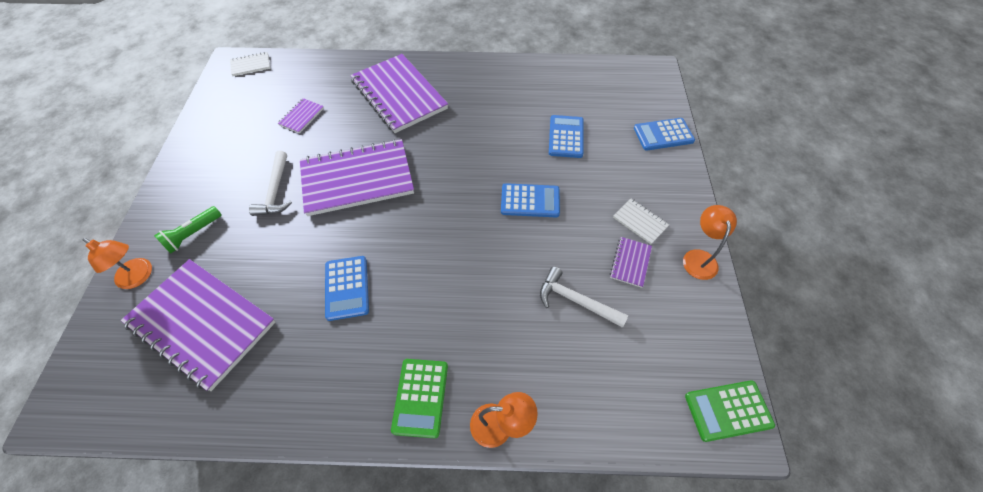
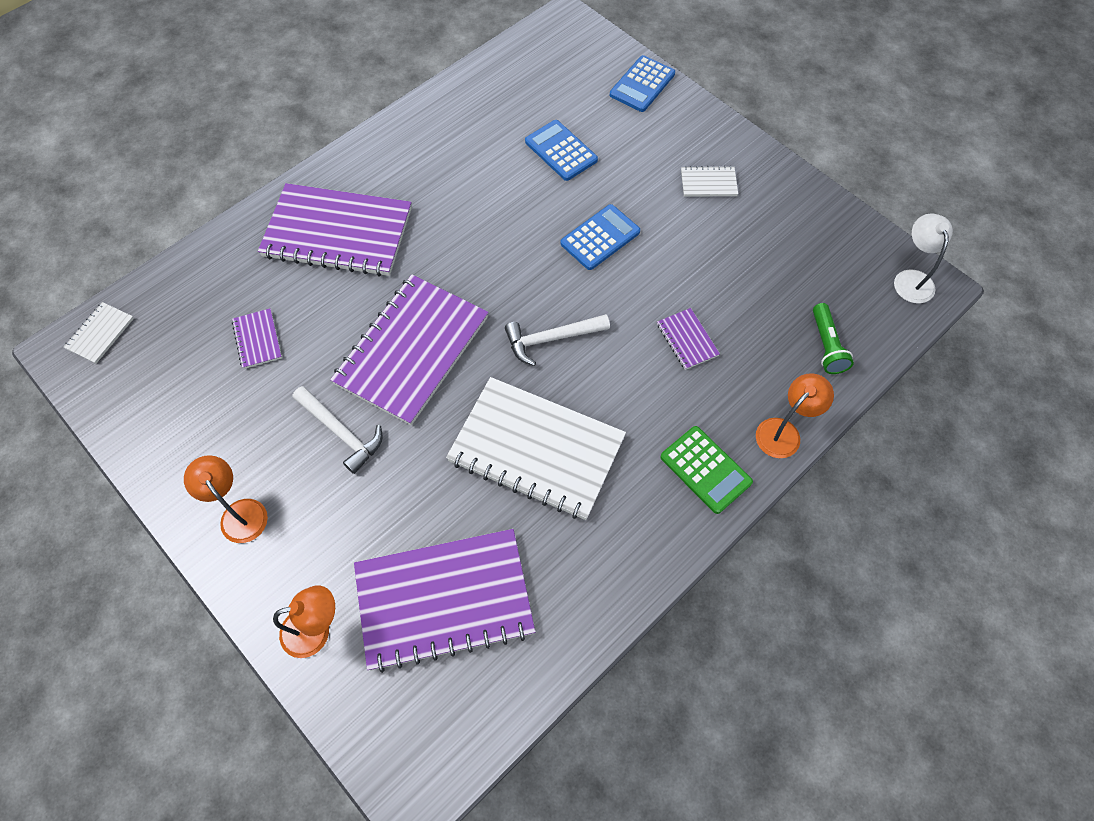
camera: 45 degrees left, 5 degrees up
green flashlight [154,206,222,254] -> green flashlight moved to [813,303,854,374]
blue calculator [325,256,369,321] -> white notebook [446,377,626,520]
white hammer [540,267,628,328] -> white hammer moved to [505,314,610,366]
purple notebook [610,237,652,288] -> purple notebook moved to [657,308,720,370]
orange lamp [683,205,737,280] -> orange lamp moved to [184,455,268,543]
green calculator [685,380,775,442] -> white lamp [894,213,953,304]

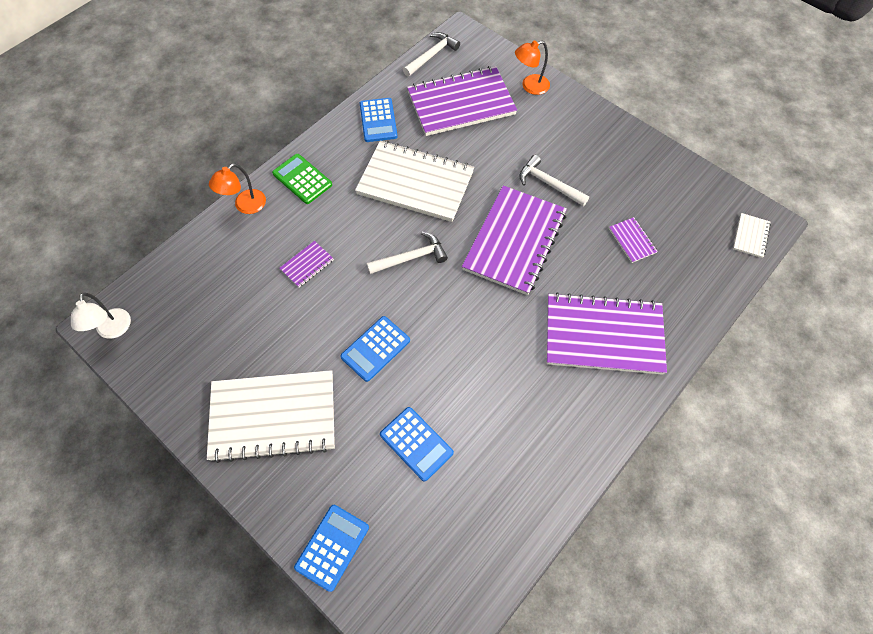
camera: 175 degrees right, 0 degrees up
orange lamp [184,455,268,543] -> none
purple notebook [657,308,720,370] -> purple notebook turned 75 degrees clockwise [280,241,334,287]
white notebook [681,166,738,197] -> white notebook [207,370,335,463], size x2.38
green flashlight [813,303,854,374] -> none
none -> blue calculator [360,98,398,142]
none -> white hammer [403,32,460,77]

